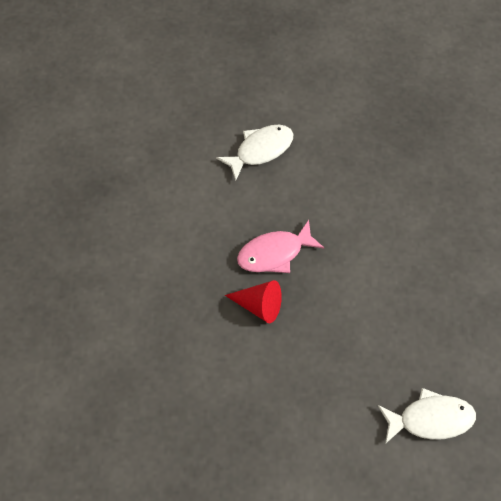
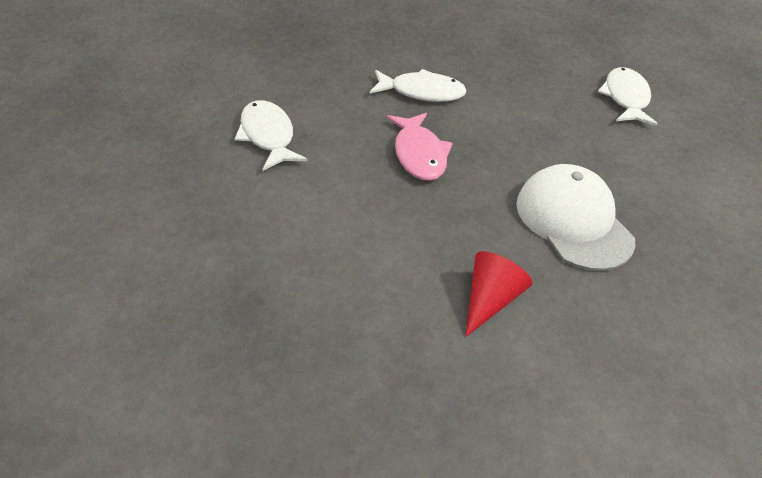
camera: 80 degrees left, 15 degrees down
red cone [225,280,282,323] -> red cone moved to [465,251,533,337]
none -> white fish [370,69,467,102]
none -> white cap [516,164,635,271]

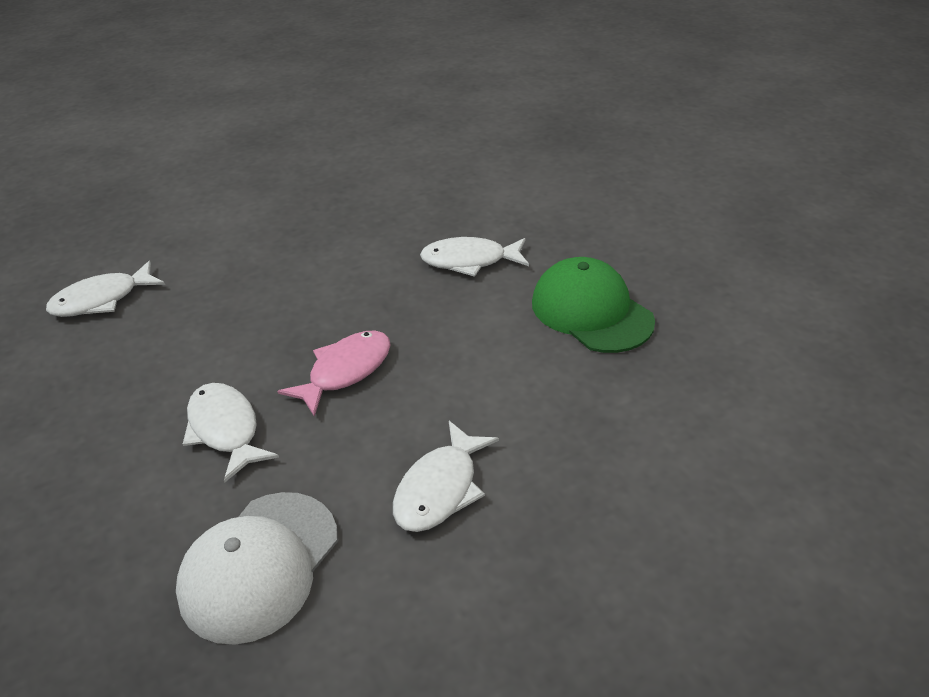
camera: 125 degrees left, 5 degrees down
red cone [465,251,533,337] -> white fish [420,237,529,277]
white cap [516,164,635,271] -> white cap moved to [176,492,338,645]
none -> green cap [532,257,655,353]

